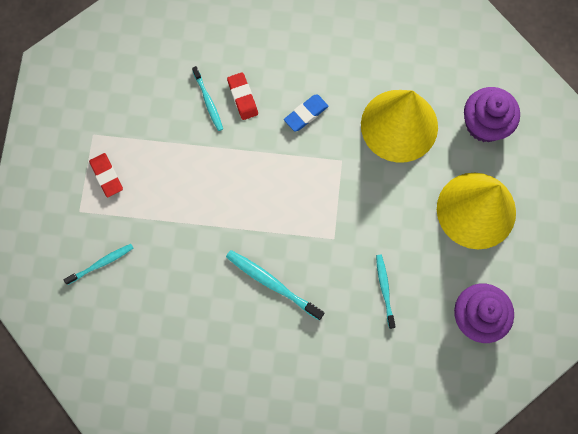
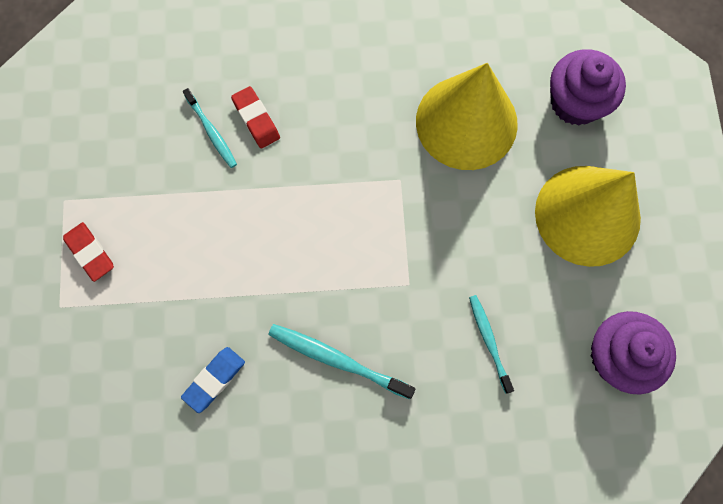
camera: 10 degrees left, 0 degrees up
turquoise toothbrush [64,244,134,285] -> none
blue eraser [284,95,329,132] -> blue eraser moved to [181,347,245,413]

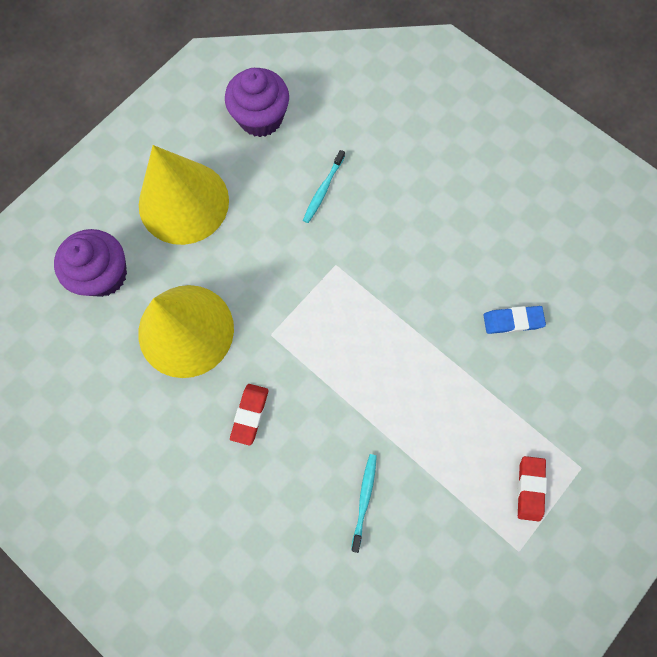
camera: 135 degrees left, 0 degrees up
red eraser [231,86,280,148] -> red eraser moved to [230,384,269,446]
turquoise toothbrush [268,324,415,399] -> none

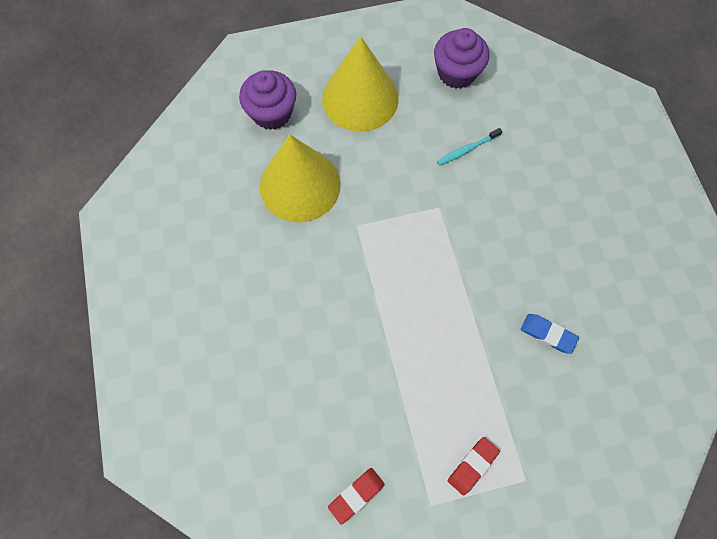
camera: 35 degrees right, 5 degrees down
red eraser [230,384,269,446] -> red eraser moved to [328,468,385,525]
turquoise toothbrush [351,454,377,553] -> none

